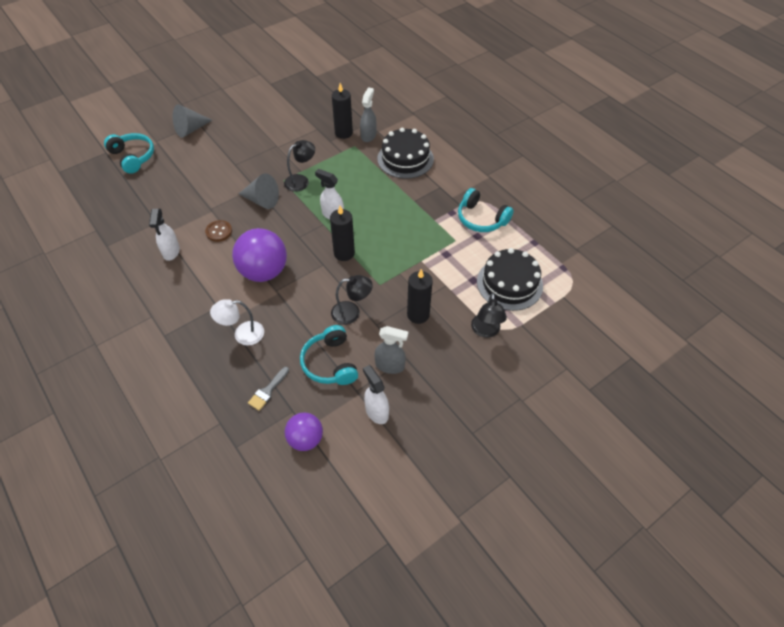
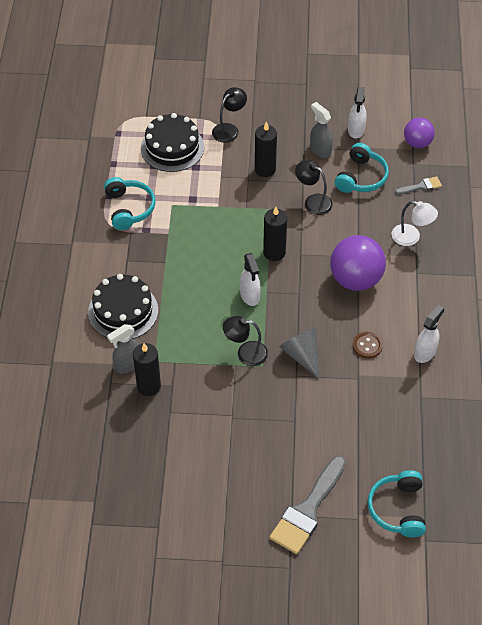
camera: 140 degrees left, 0 degrees up
grey cone [173,104,212,138] -> grey brush [270,456,346,554]

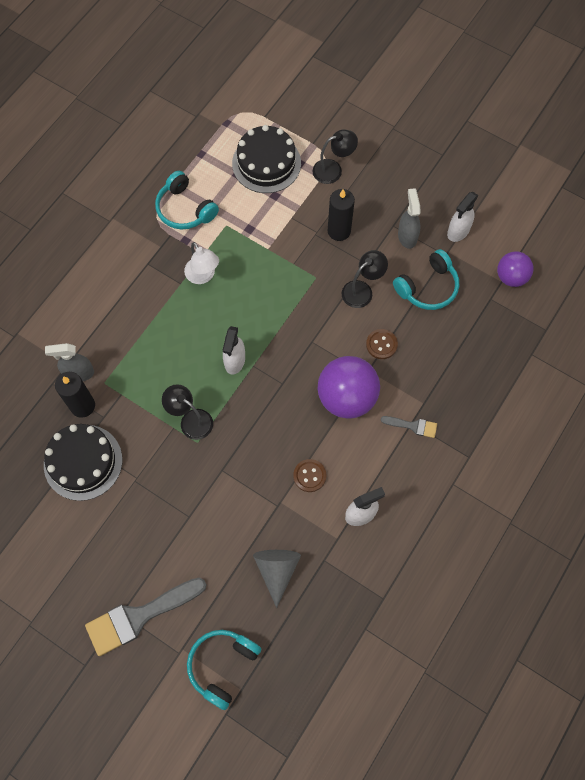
camera: 30 degrees right, 15 degrees up
black cake [88,274,158,339] -> black cake moved to [44,424,122,501]
turquoise headphones [104,177,156,230] -> turquoise headphones turned 120 degrees clockwise [155,171,219,230]
black candle [263,207,287,261] -> none
grey cone [279,328,319,379] -> grey cone moved to [253,550,301,608]
black lamp [295,160,333,215] -> black lamp turned 75 degrees clockwise [342,250,388,308]
white lamp [392,201,438,246] -> white lamp moved to [184,242,219,284]
grey brush [395,176,442,195] -> grey brush moved to [381,416,437,438]
none -> brown button [366,329,398,359]

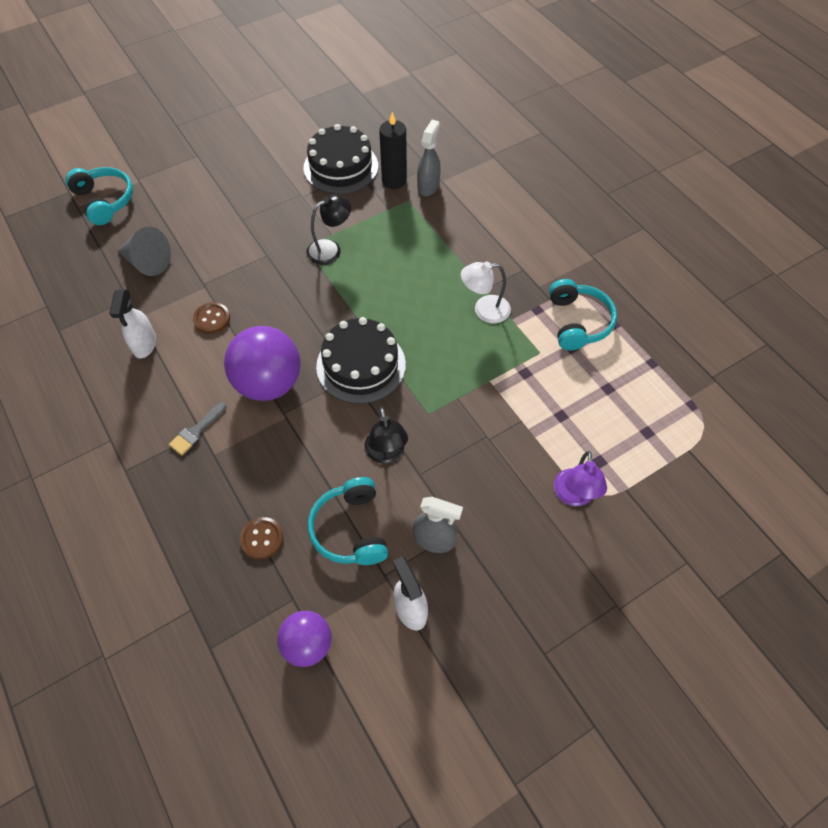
camera: 115 degrees right, 10 degrees down
grey brush [85,578,206,656] -> none
turquoise headphones [155,171,219,230] -> turquoise headphones turned 105 degrees clockwise [549,279,617,351]
white spray bottle [223,326,245,375] -> none
black cake [232,125,301,193] -> black cake moved to [316,317,406,404]
black lamp [313,130,358,184] -> purple lamp [554,451,607,506]
black candle [328,189,355,241] -> none
brown button [366,329,398,359] -> brown button moved to [239,517,283,559]

